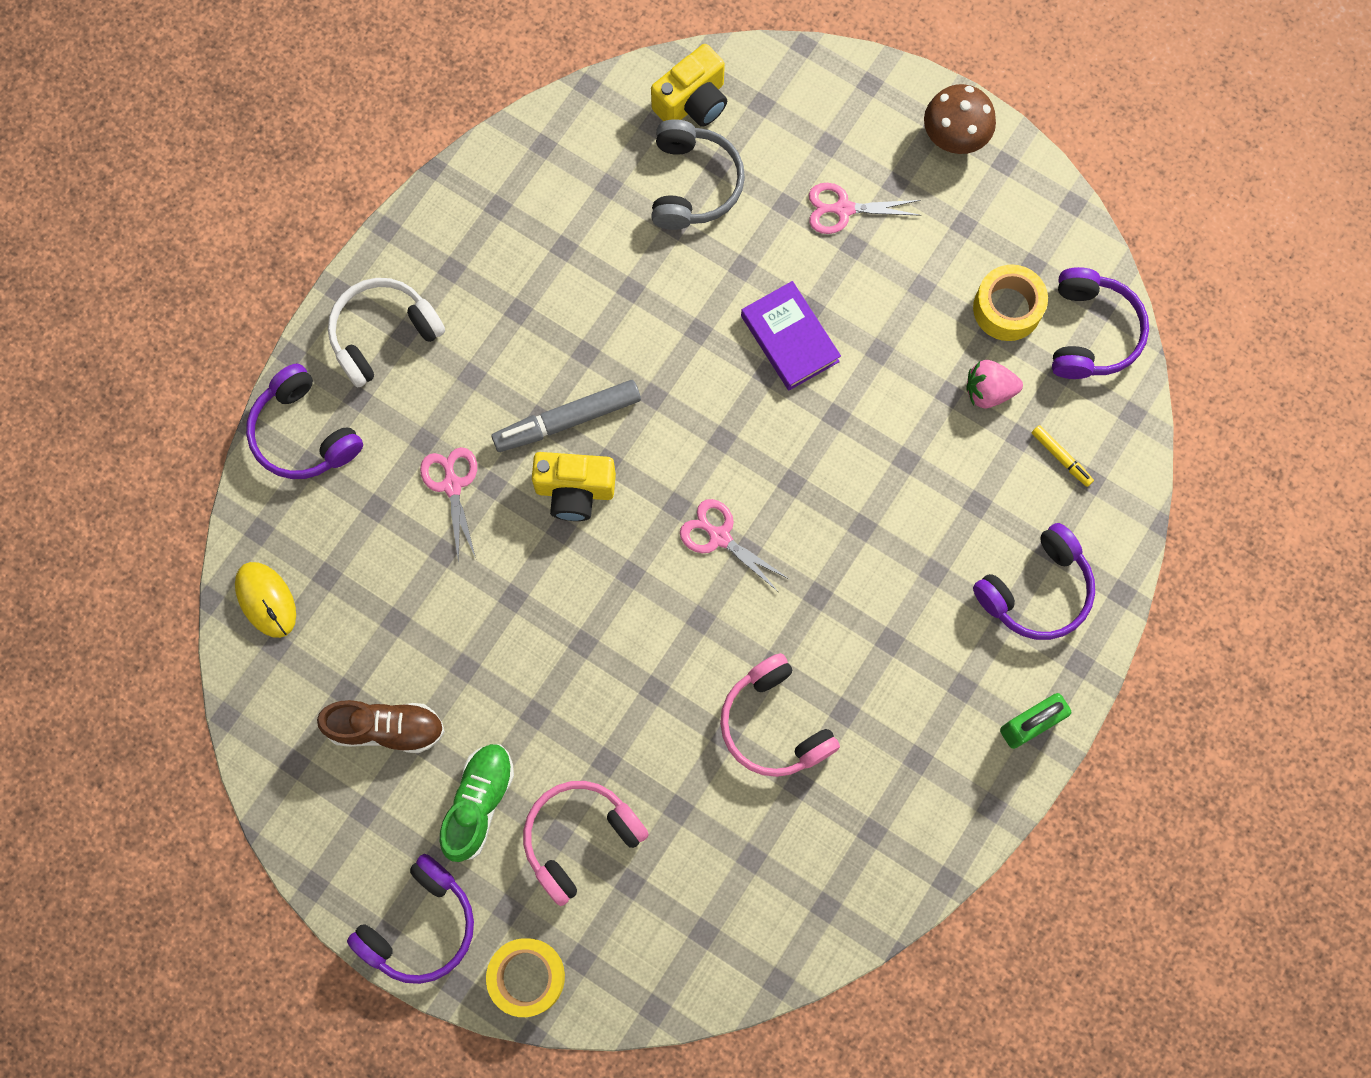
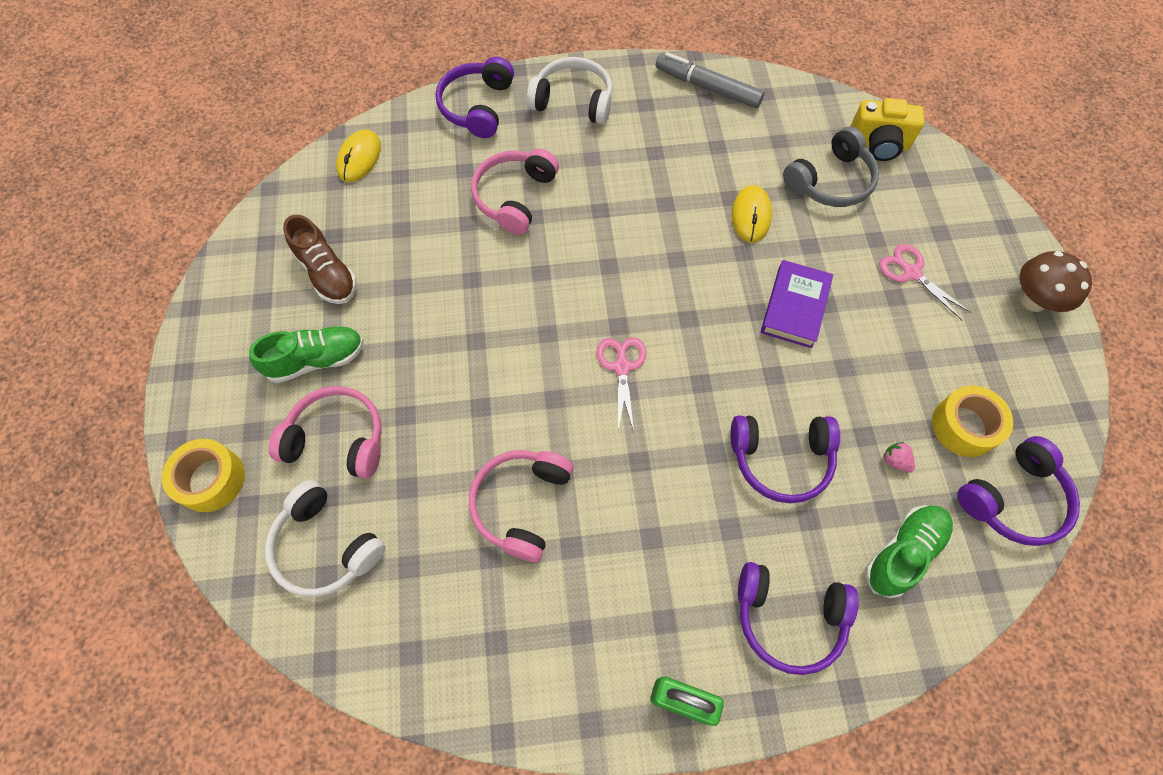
camera: 50 degrees right, 10 degrees down
purple headphones [347,854,474,984] -> purple headphones moved to [730,416,840,503]
pink scissors [420,447,477,563] -> pink headphones [471,149,559,235]
grey marker [492,380,641,452] -> grey marker moved to [656,52,764,108]
yellow camera [532,452,616,521] -> none
pink strawberry [966,360,1023,408] -> pink strawberry [883,442,915,473], size x0.61
yellow marker [1032,425,1094,487] -> green shoe [865,505,953,598]
none -> white headphones [265,480,385,597]
none -> yellow mouse [732,185,772,243]

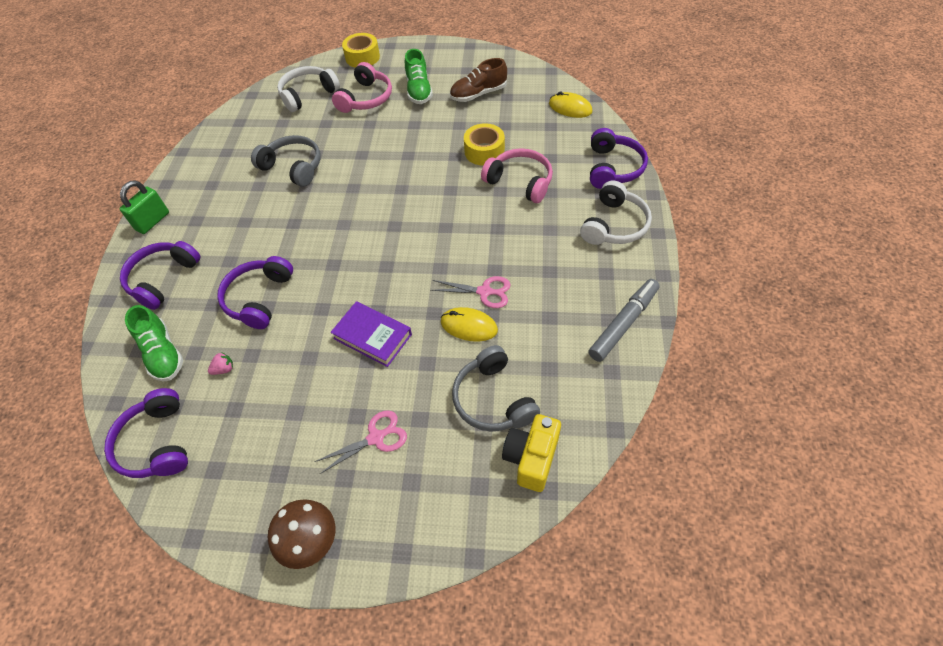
camera: 105 degrees right, 10 degrees down
purple headphones [435,57,514,138] -> purple headphones turned 75 degrees clockwise [590,128,648,189]
pink headphones [469,450,574,562] -> grey headphones [251,135,321,187]
pink scissors [596,337,647,432] -> pink scissors moved to [430,276,511,308]
yellow tape [932,386,1013,457] -> yellow tape moved to [464,123,505,166]

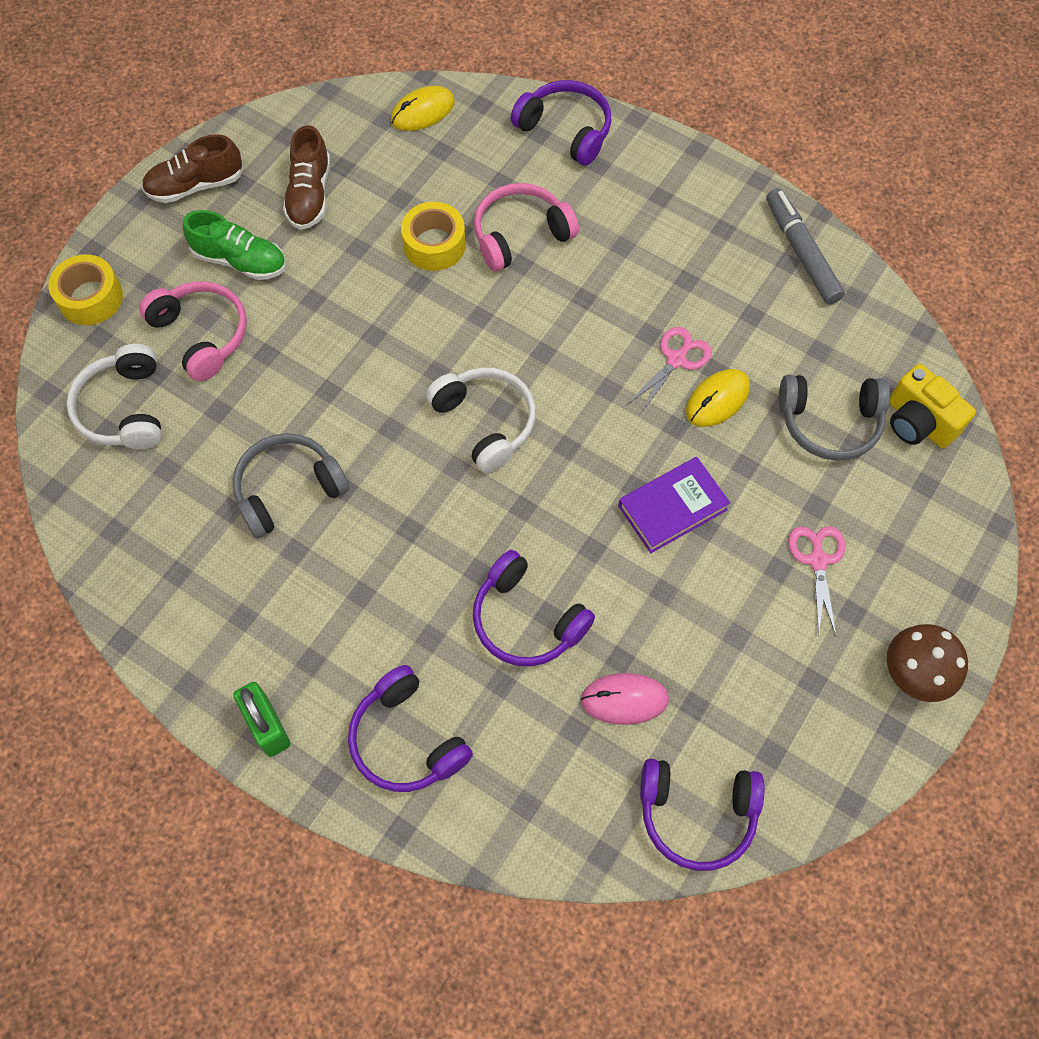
camera: 65 degrees left, 10 degrees up
green shoe [125,305,184,382] -> none
pink strawberry [208,352,233,375] -> pink mouse [581,673,669,725]
white headphones [580,180,652,245] -> white headphones moved to [426,367,536,473]
none -> brown shoe [142,134,243,203]

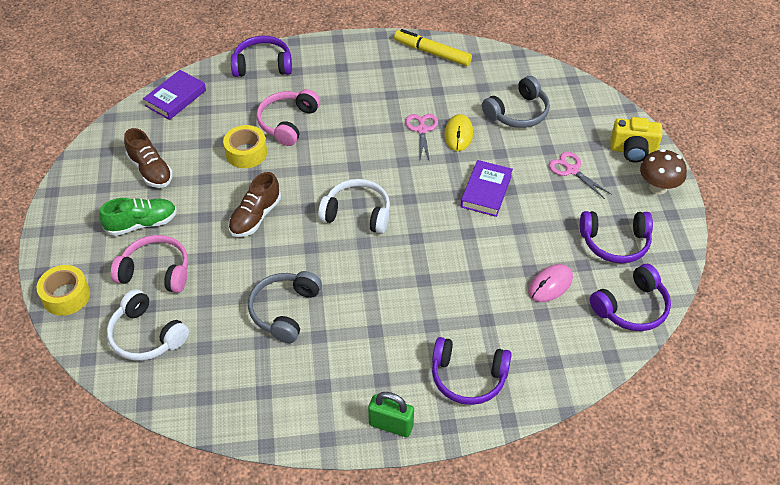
camera: 40 degrees left, 15 degrees down
brown shoe [142,134,243,203] -> brown shoe moved to [228,172,281,237]
yellow mouse [391,86,455,131] -> purple book [143,70,206,120]
purple headphones [473,550,595,667] -> purple headphones moved to [580,211,653,263]
grey marker [766,188,845,305] -> yellow marker [394,29,472,66]
yellow camera [889,364,976,448] -> yellow camera moved to [610,117,662,162]

